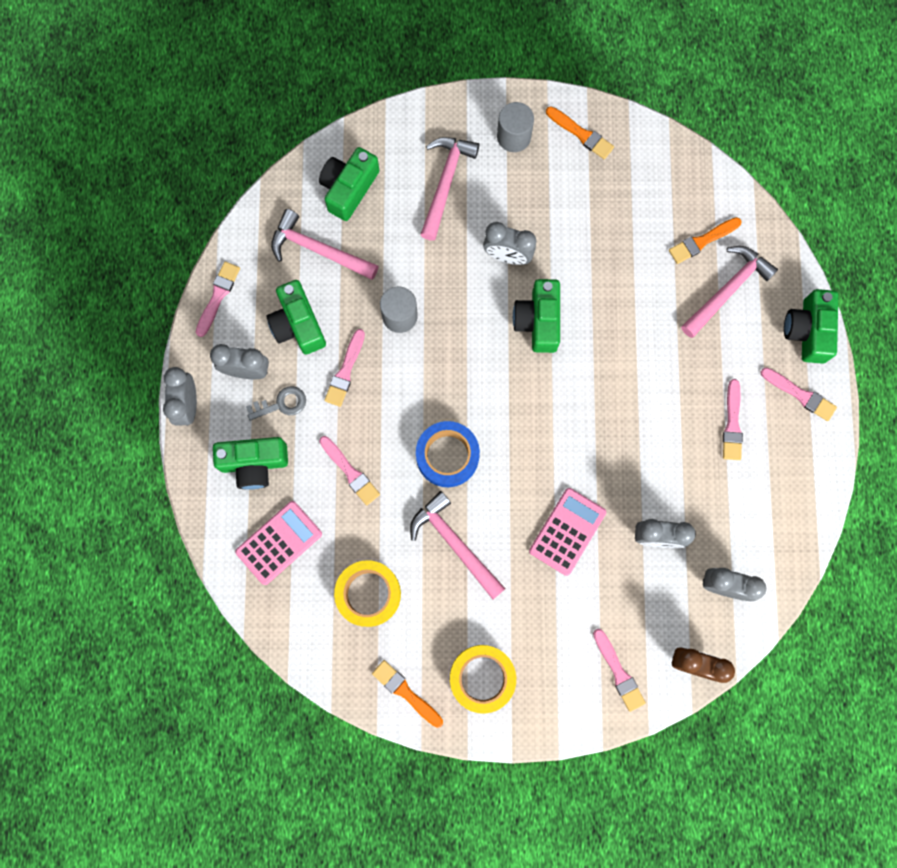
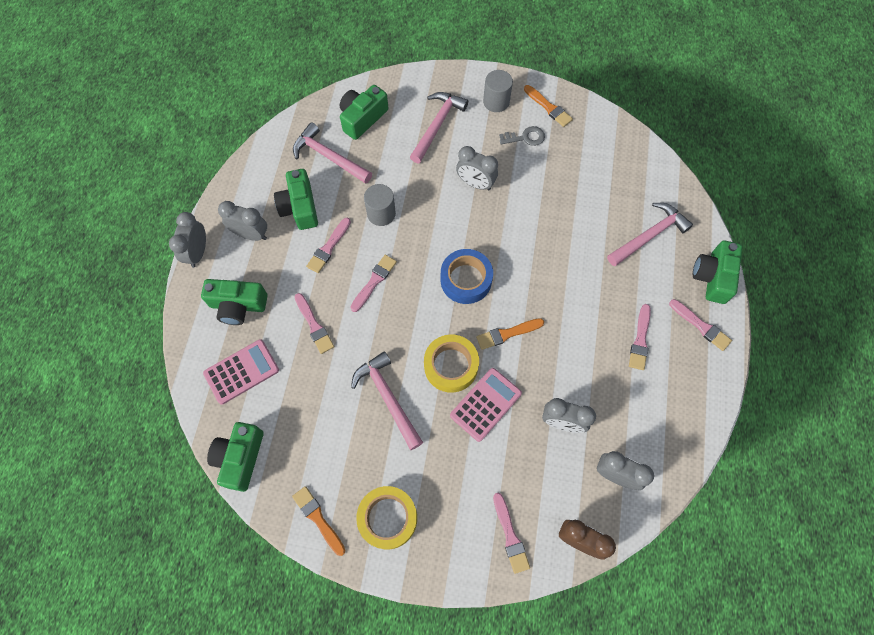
camera: 10 degrees right, 10 degrees down
pink brush [196,261,240,337] -> pink brush moved to [350,255,397,312]
grey key [246,386,306,421] -> grey key moved to [499,126,545,146]
yellow tape [334,560,401,627] -> yellow tape moved to [424,334,479,393]
blue tape [416,421,480,487] -> blue tape moved to [440,249,493,304]
green camera [513,279,560,353] -> green camera moved to [207,422,264,492]
orange brush [669,217,742,264] -> orange brush moved to [476,318,544,350]

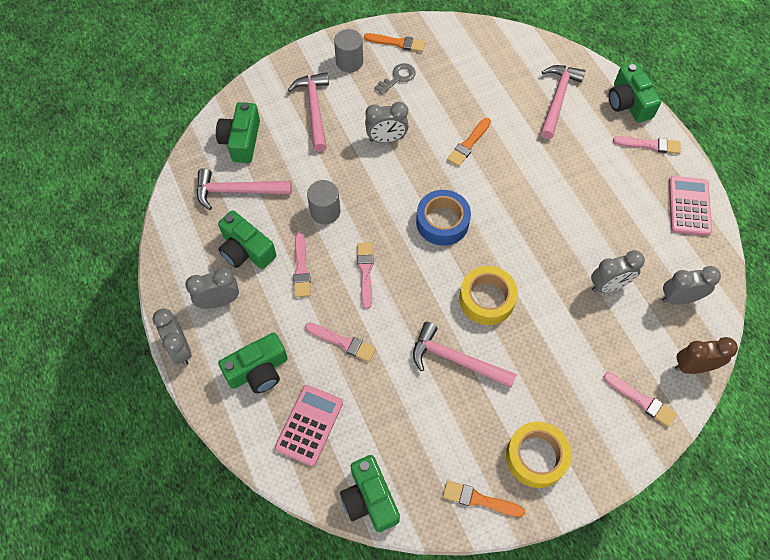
camera: 35 degrees left, 5 degrees down
pink calculator [450,368,522,442] -> pink calculator moved to [669,176,712,236]
orange brush [476,318,544,350] -> orange brush moved to [447,118,491,167]
pink brush [629,304,651,370] -> none

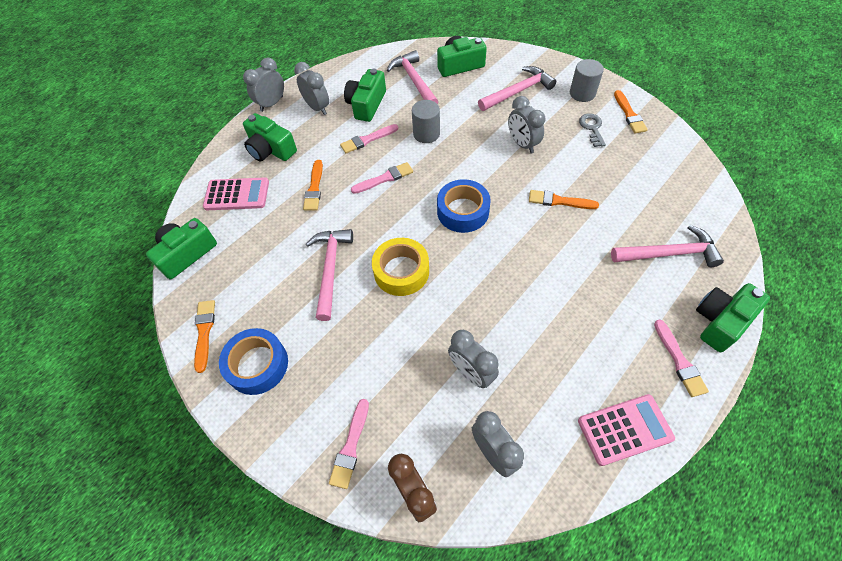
camera: 70 degrees right, 5 degrees down
pink brush [305,323,376,362] -> orange brush [303,160,323,211]
grey key [375,63,416,95] -> grey key turned 120 degrees counterclockwise [579,113,606,147]
yellow tape [506,422,572,488] -> blue tape [219,328,288,395]

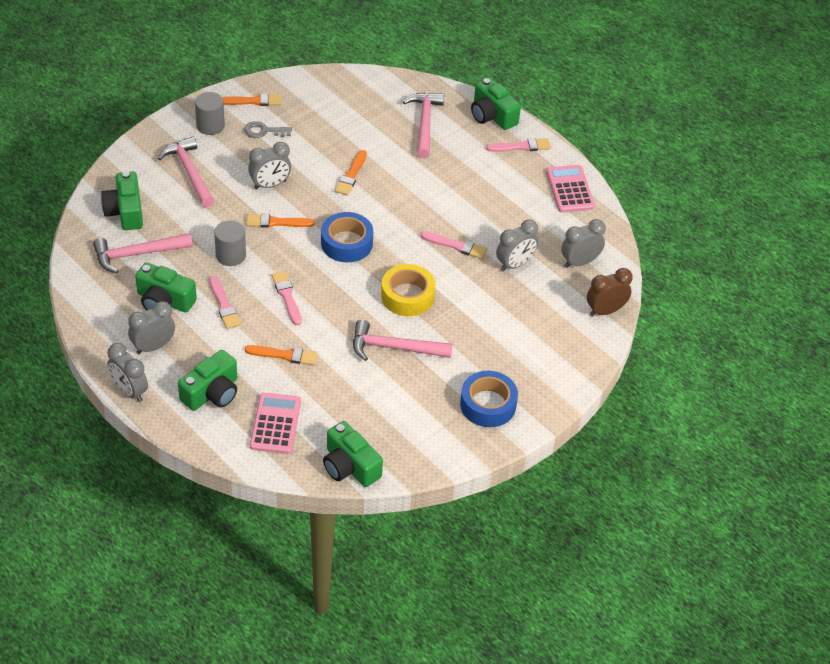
camera: 90 degrees left, 10 degrees down
orange brush [194,300,215,373] -> orange brush moved to [246,214,315,228]
pink brush [329,399,369,489] -> pink brush moved to [421,231,487,259]

